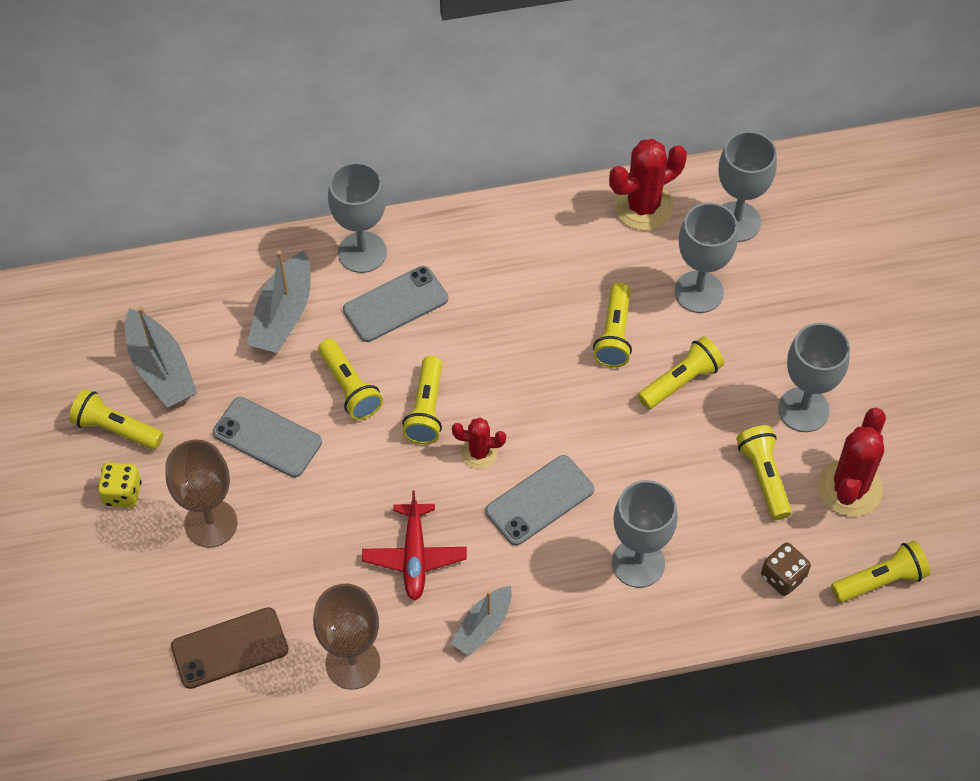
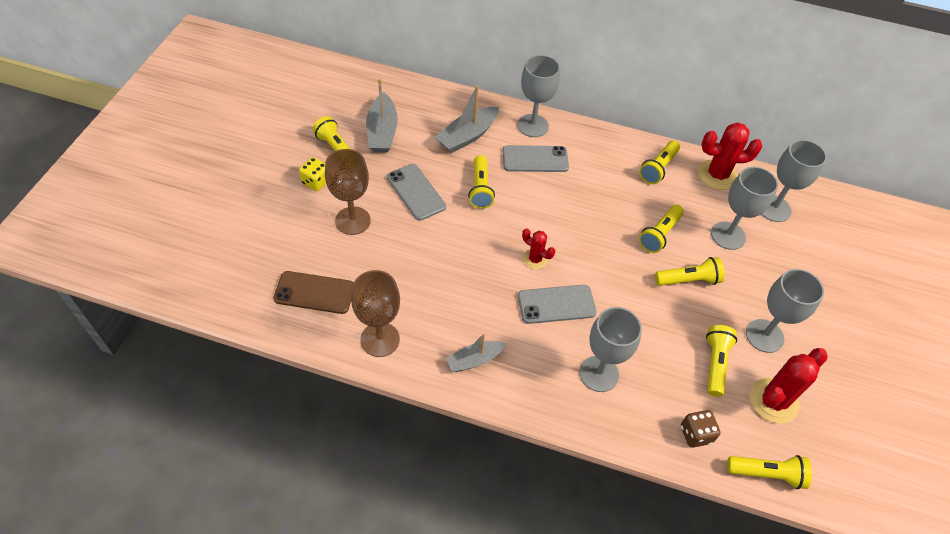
camera: 25 degrees right, 5 degrees down
red plane [362,491,467,601] -> none
yellow flashlight [402,356,442,444] -> yellow flashlight moved to [639,140,680,184]

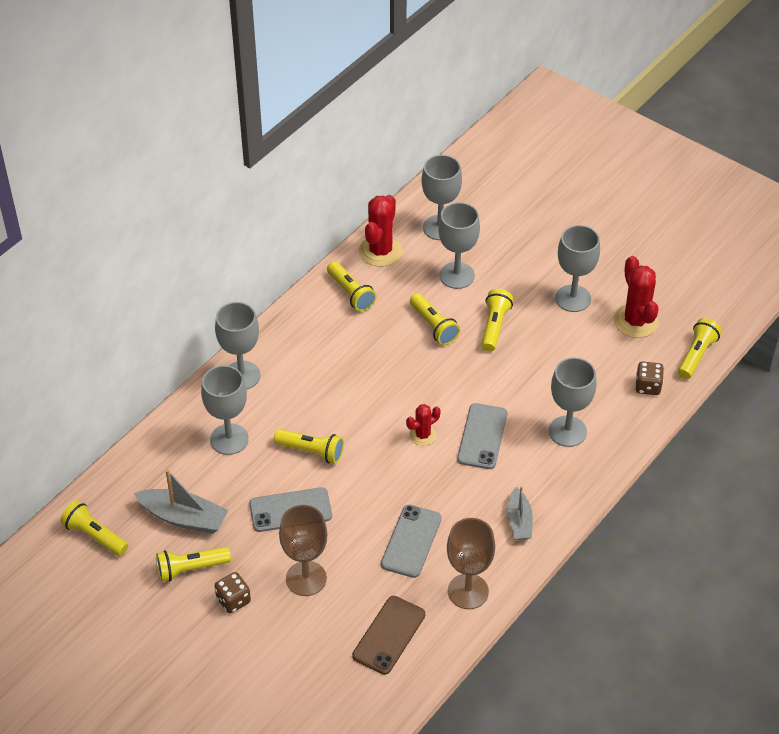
camera: 65 degrees left, 5 degrees down
yellow dice [299,157,326,191] -> brown dice [215,572,251,613]
grey boat [435,86,499,153] -> grey goblet [201,365,249,455]
grey phone [503,145,569,172] -> grey phone moved to [381,505,441,578]
yellow flashlight [706,325,737,397] -> yellow flashlight moved to [60,500,128,556]

